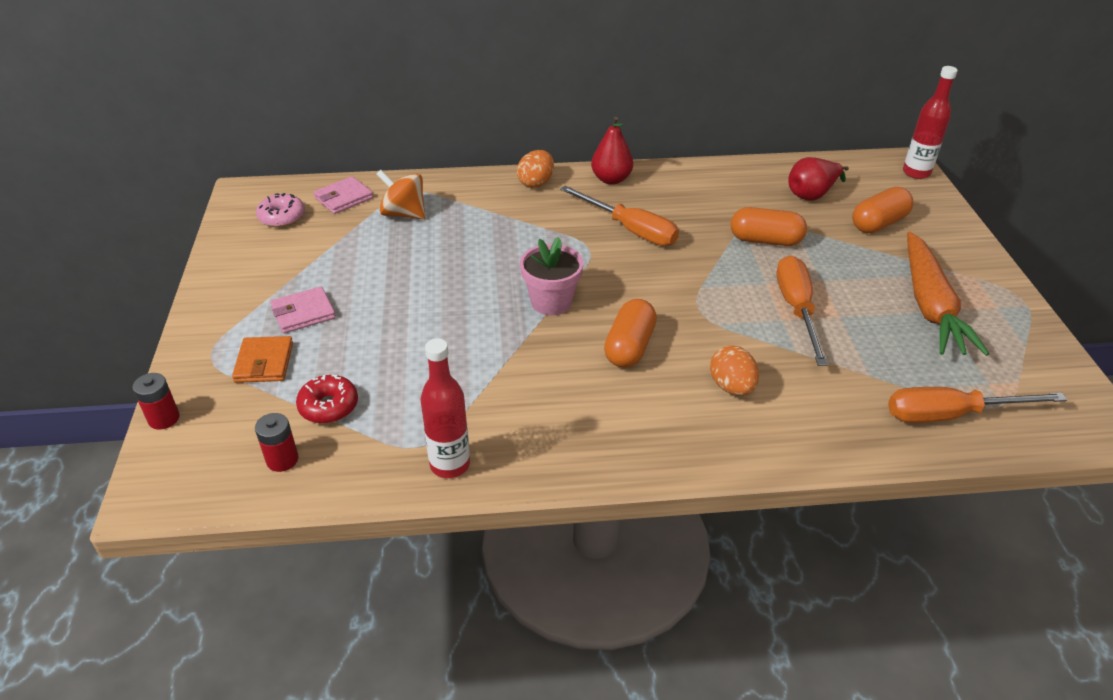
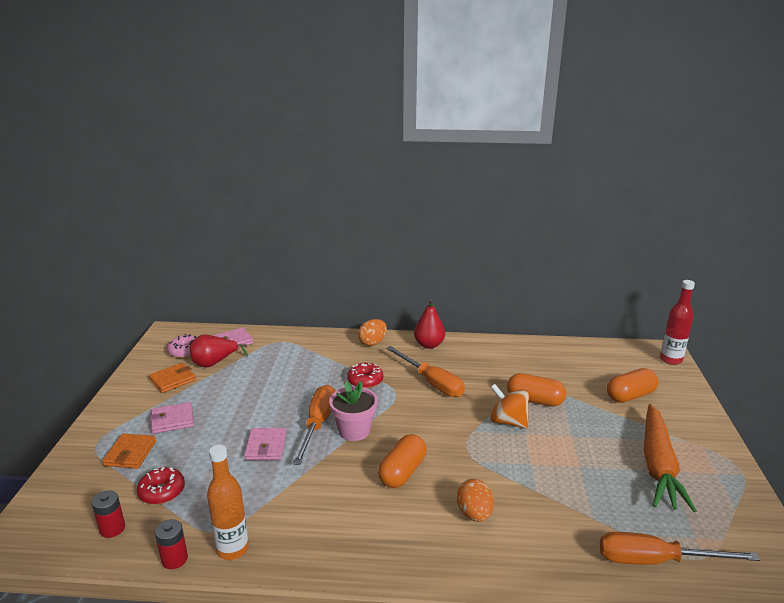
camera: 10 degrees right, 15 degrees down
red battery [132,373,180,429] -> red battery moved to [155,519,188,569]
orange spinning top [376,170,425,219] -> orange spinning top moved to [490,384,529,429]
red bottle [421,338,470,478] -> orange bottle [207,445,249,560]
orange screwdriver [777,256,828,366] -> orange screwdriver moved to [293,385,335,465]
red pear [788,157,849,201] -> red pear moved to [190,334,248,367]
none -> orange wallet [149,363,196,393]
none -> pink wallet [244,428,286,460]
none -> red donut [347,363,383,389]

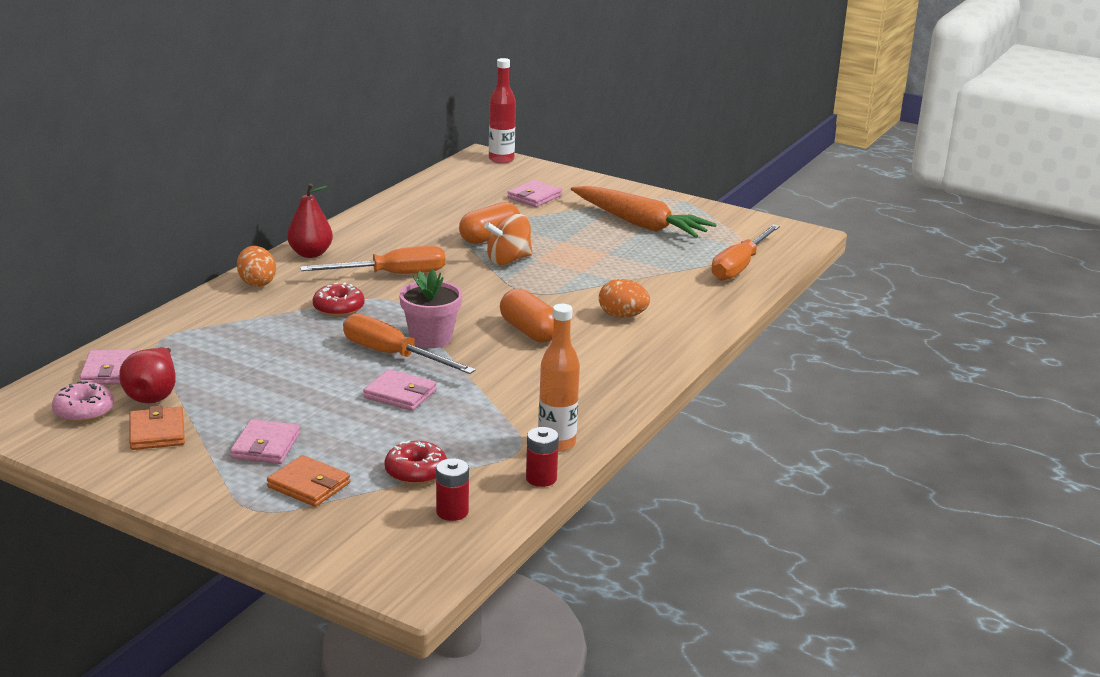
camera: 65 degrees left, 0 degrees up
orange capsule [607,368,658,403] -> pink wallet [507,180,562,207]

